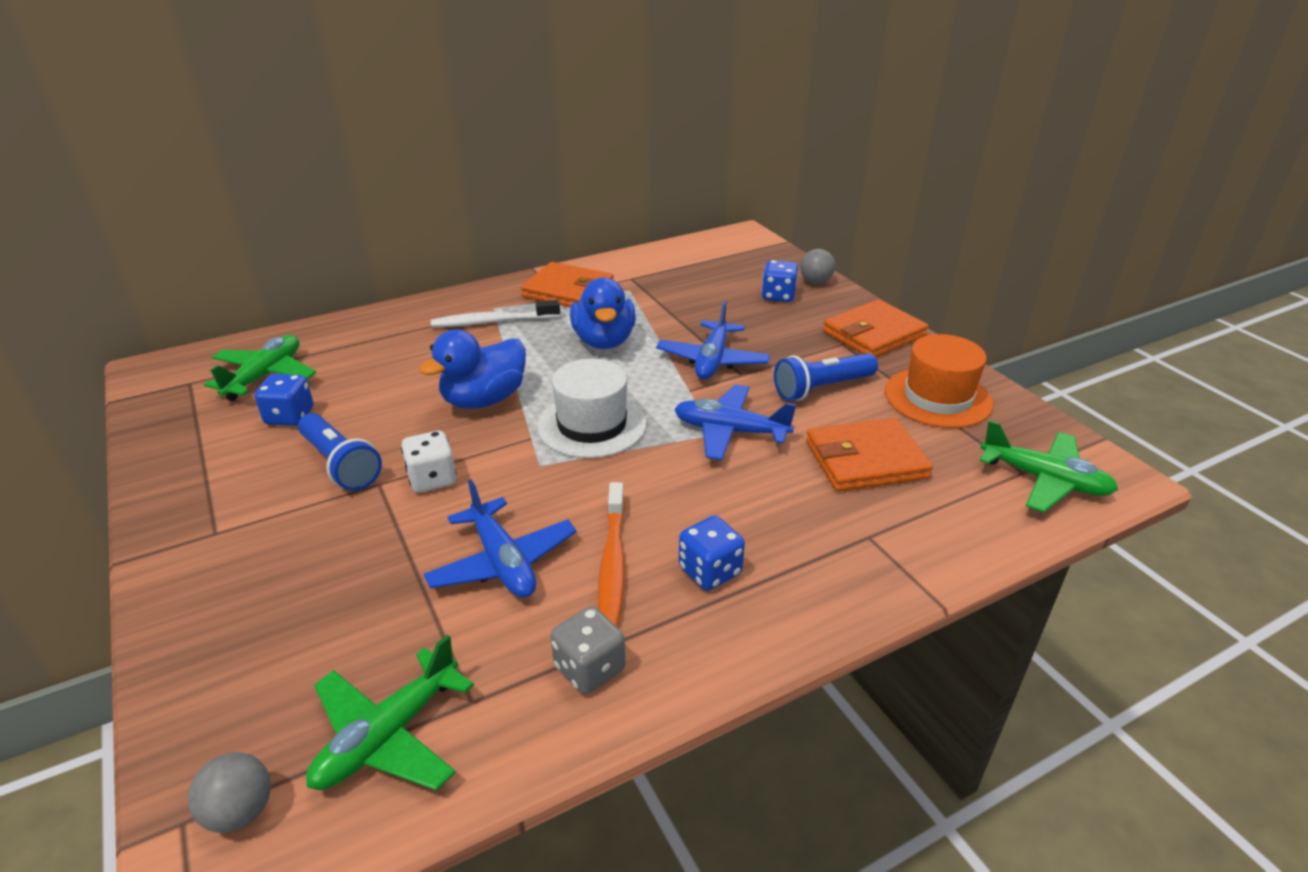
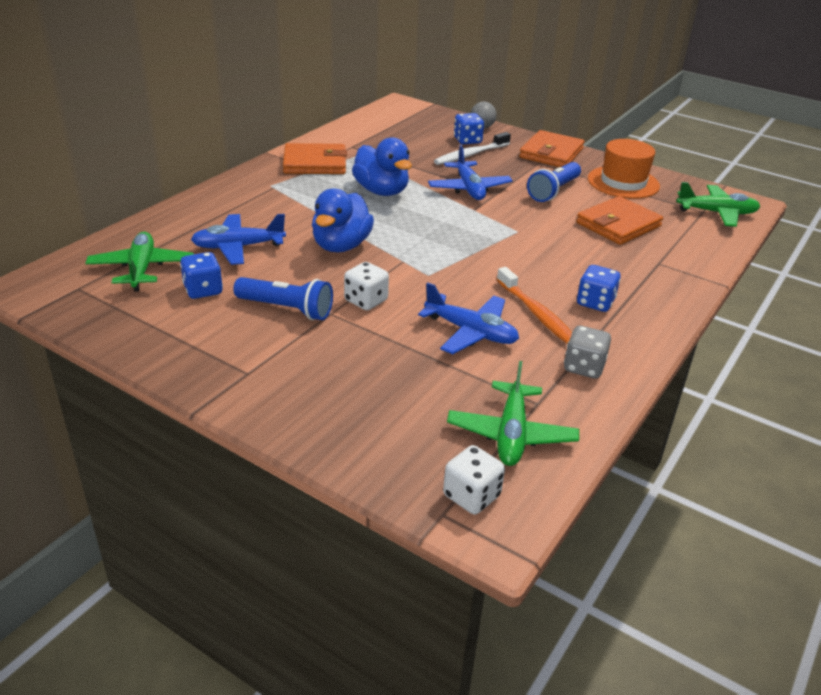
camera: 30 degrees left, 0 degrees up
grey ball [188,752,271,833] -> white dice [443,445,505,515]
white toothbrush [431,300,560,327] -> white toothbrush moved to [434,132,511,165]
white hat [537,358,647,458] -> none
blue plane [675,384,796,460] -> blue plane moved to [191,214,286,265]

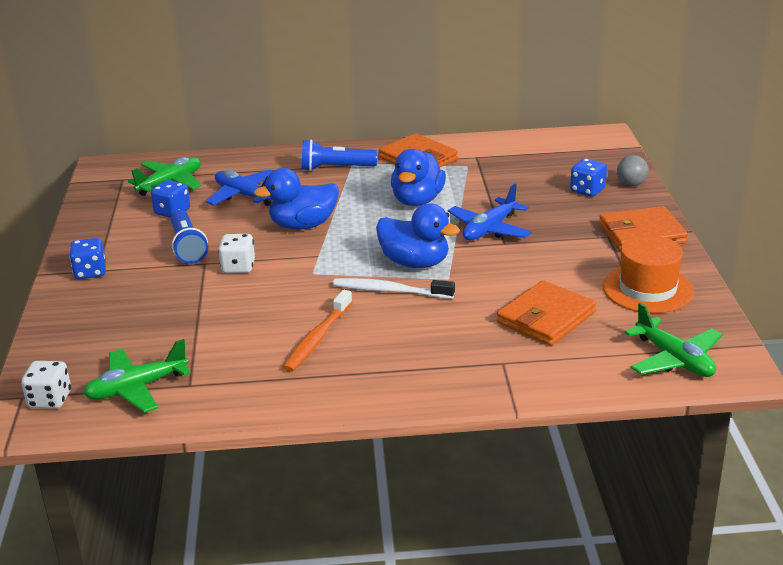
camera: 55 degrees right, 5 degrees down
blue plane [418,282,519,354] -> none
white toothbrush [434,132,511,165] -> white toothbrush moved to [333,278,455,299]
blue flashlight [527,162,581,202] -> blue flashlight moved to [302,139,377,171]
grey dice [564,326,611,379] -> none
orange wallet [576,196,663,245] -> orange wallet turned 60 degrees counterclockwise [497,280,596,346]
blue dice [577,265,621,312] -> blue dice moved to [69,238,106,279]
none -> blue duck [376,203,460,268]

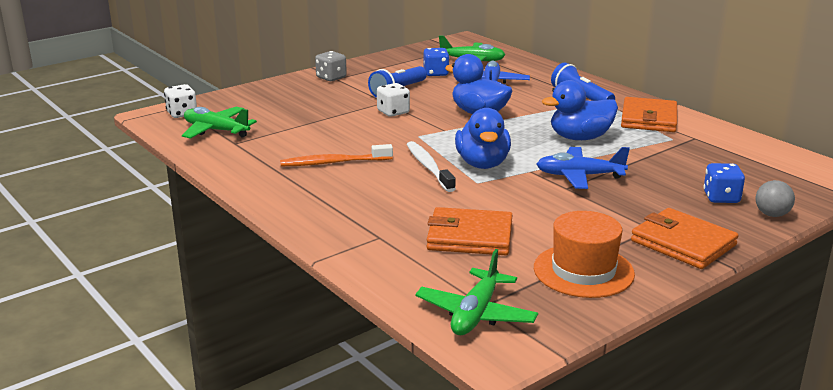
camera: 55 degrees right, 5 degrees down
blue dice [69,238,106,279] -> grey dice [315,51,347,81]

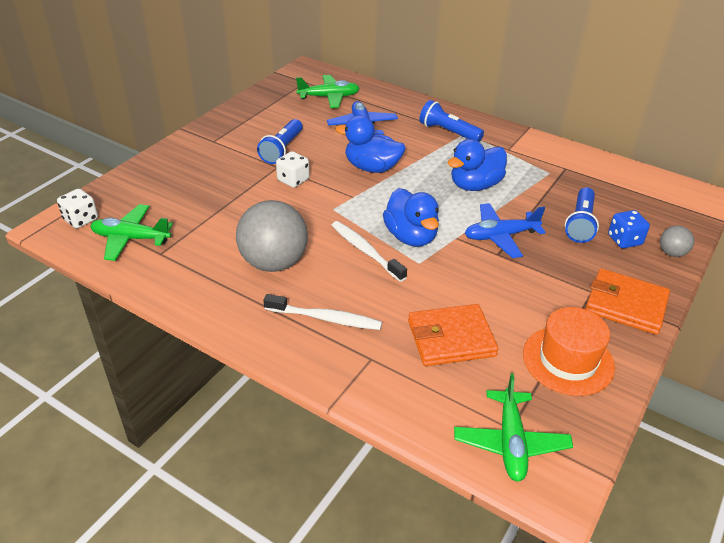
camera: 20 degrees left, 15 degrees up
orange toothbrush [280,144,393,166] -> grey ball [236,200,308,272]
grey dice [315,51,347,81] -> none
blue dice [424,48,449,76] -> none
orange wallet [621,97,677,132] -> none
none -> white toothbrush [263,294,382,330]
none -> blue flashlight [565,187,599,243]

